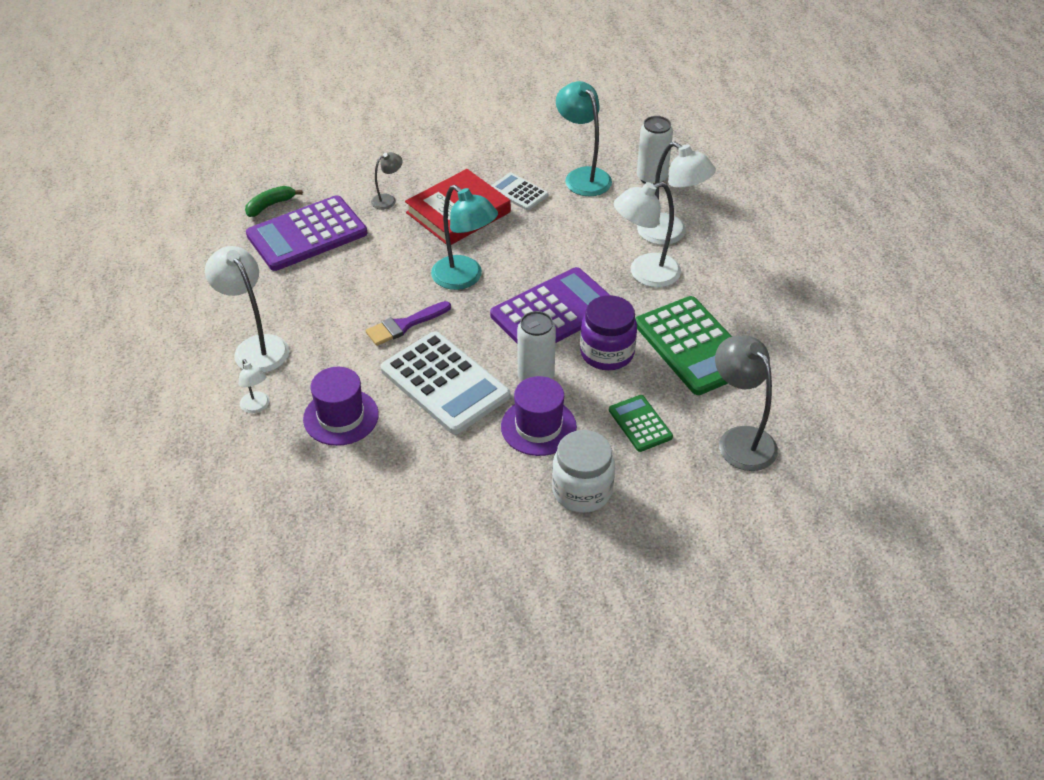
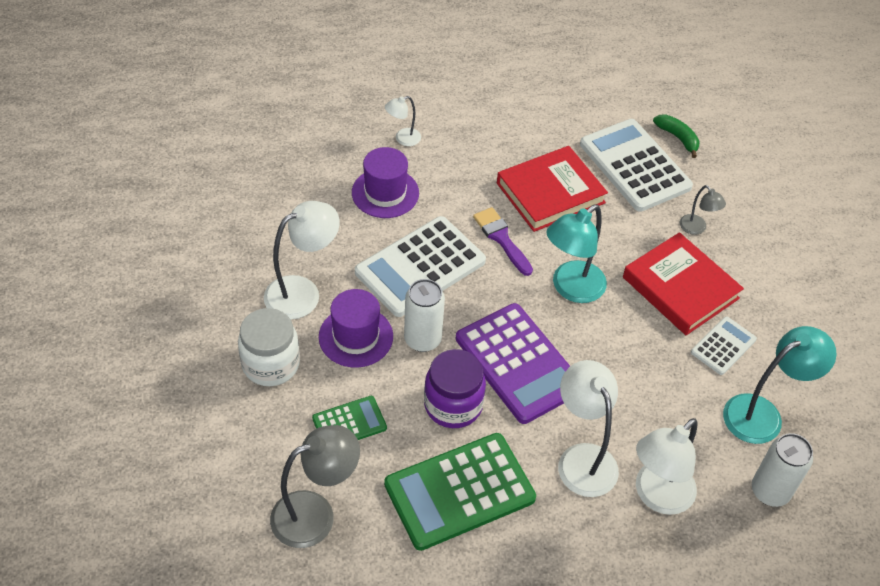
camera: 90 degrees right, 5 degrees up
white lamp [205,246,289,373] -> white lamp moved to [264,201,340,319]
purple calculator [246,195,367,271] -> white calculator [580,119,693,212]
none -> red book [497,146,608,232]

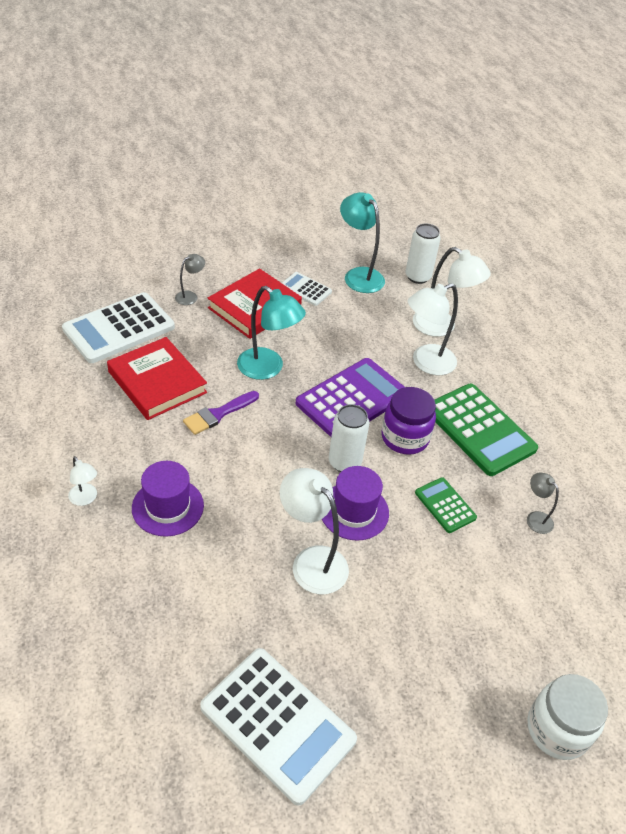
camera: 100 degrees left, 5 degrees down
white jar [238,308,300,386] -> white jar moved to [528,674,608,760]
grey lamp [270,425,360,548] -> grey lamp [527,473,559,534], size x0.52
white calculator [355,216,486,317] -> white calculator moved to [200,648,357,806]
green banana [653,114,700,158] -> none

